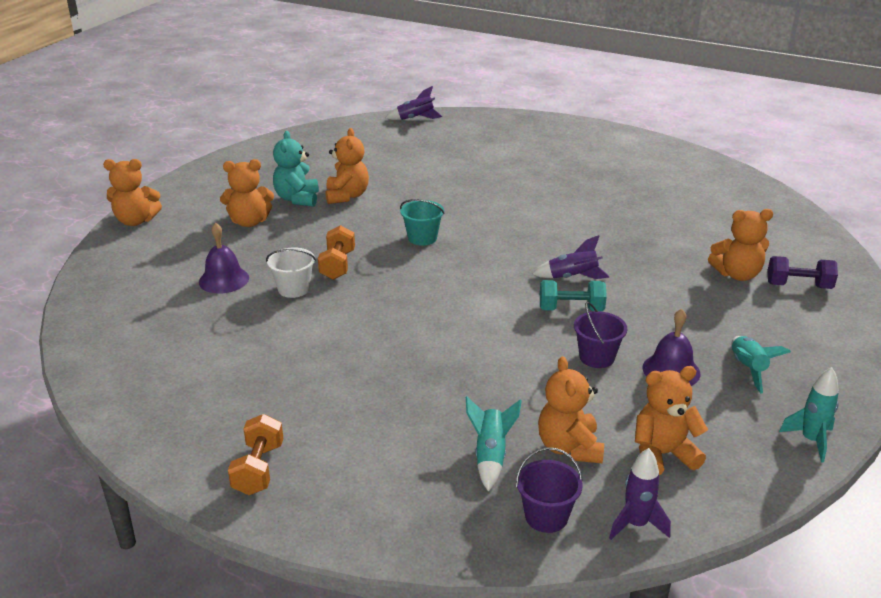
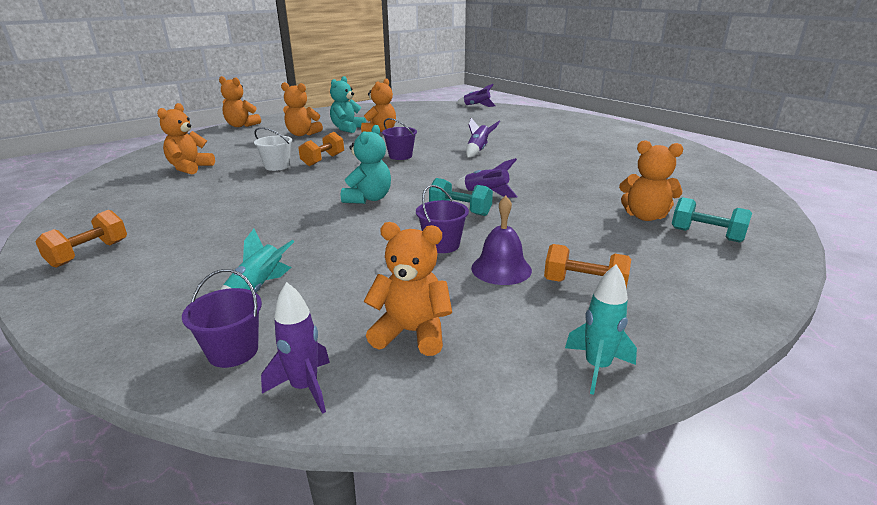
camera: 25 degrees right, 5 degrees down
purple bell [199,223,249,294] -> none
turquoise bucket [400,199,445,246] -> purple bucket [382,118,417,160]
orange teddy bear [538,356,604,463] -> orange teddy bear moved to [157,103,215,175]
turquoise rocket [731,336,791,393] -> orange dumbbell [544,244,631,288]
purple dumbbell [768,256,838,289] -> turquoise dumbbell [672,197,752,243]
none -> turquoise teddy bear [341,125,391,204]
none -> purple rocket [466,118,500,158]

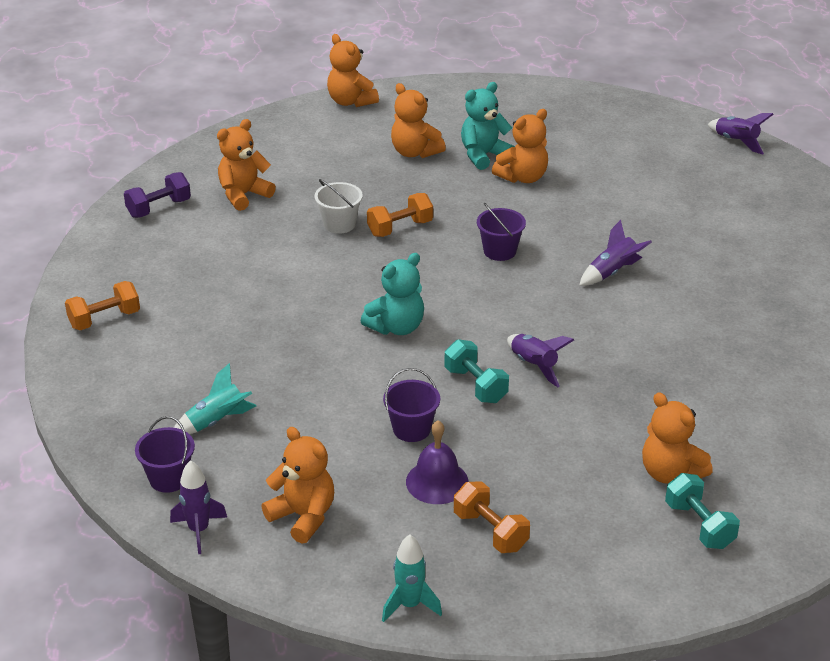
camera: 30 degrees right, 10 degrees up
none -> purple dumbbell [124,172,191,218]

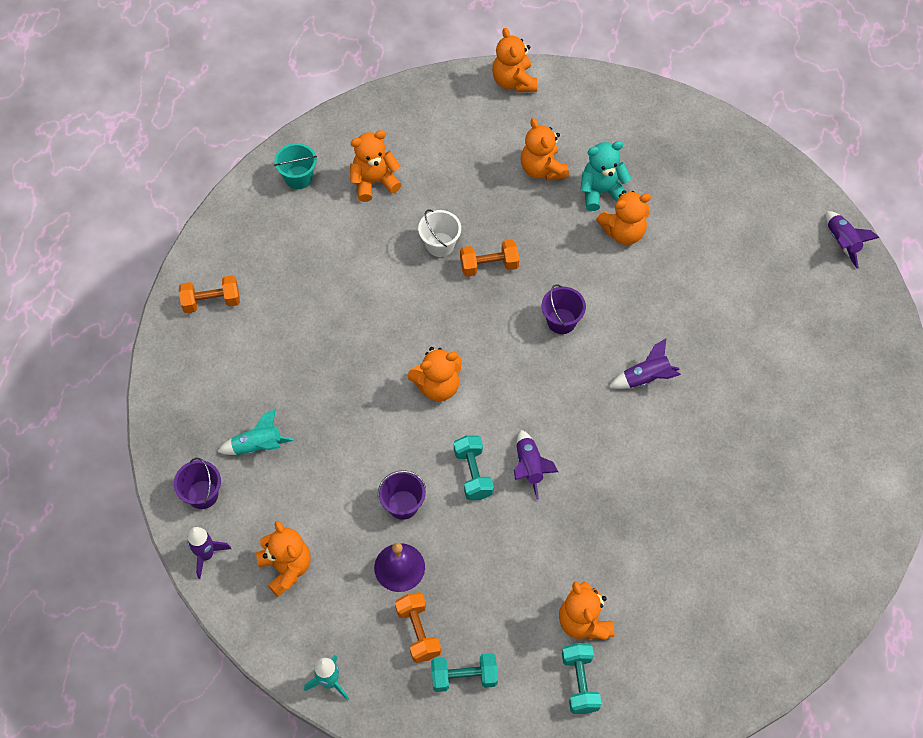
camera: 20 degrees right, 25 degrees up
purple dumbbell [124,172,191,218] -> turquoise bucket [274,143,317,189]
turquoise teddy bear [361,253,424,335] -> orange teddy bear [407,347,462,401]
none -> turquoise dumbbell [431,653,498,692]

